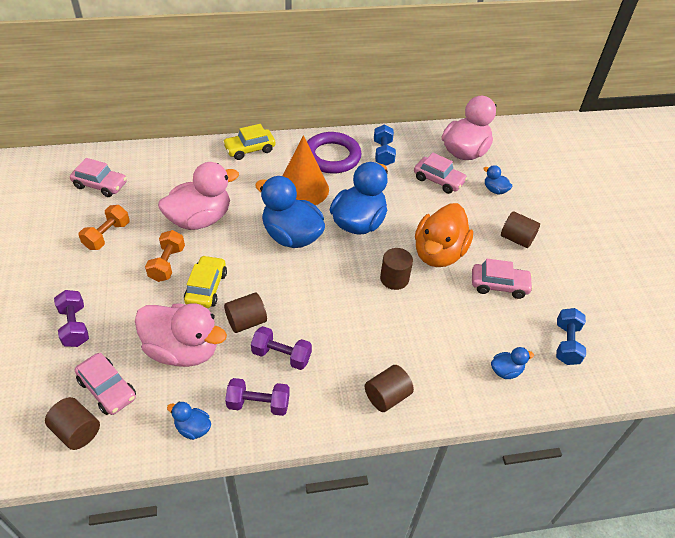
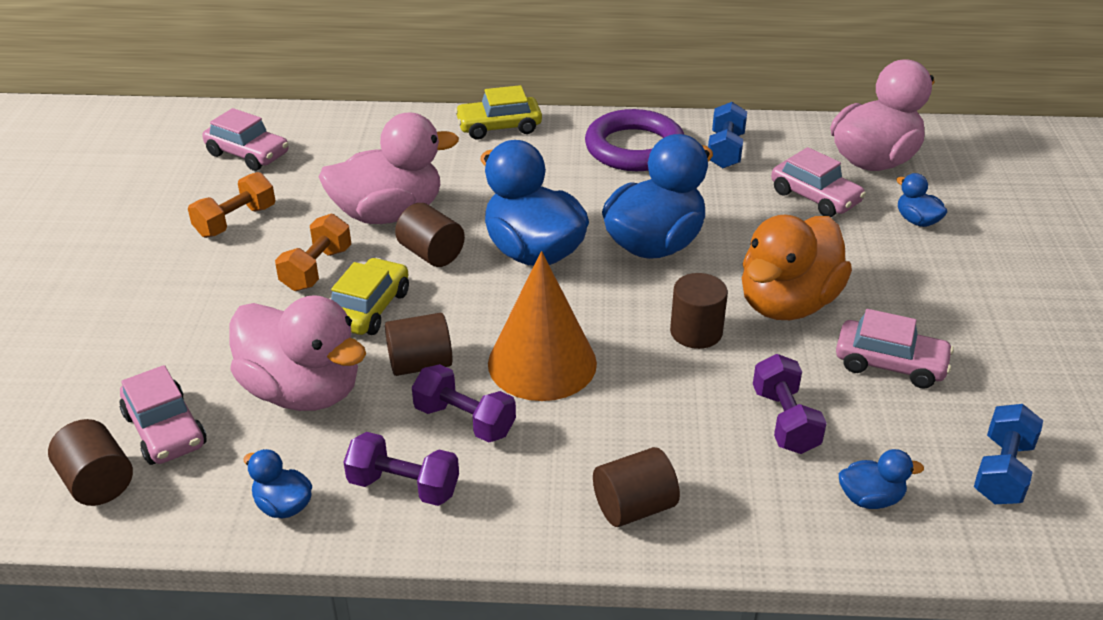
camera: 15 degrees right, 10 degrees down
purple dumbbell [54,290,89,347] -> purple dumbbell moved to [753,354,827,454]
orange cone [283,135,329,205] -> orange cone moved to [488,251,597,401]
brown cylinder [501,211,540,248] -> brown cylinder moved to [395,203,465,267]

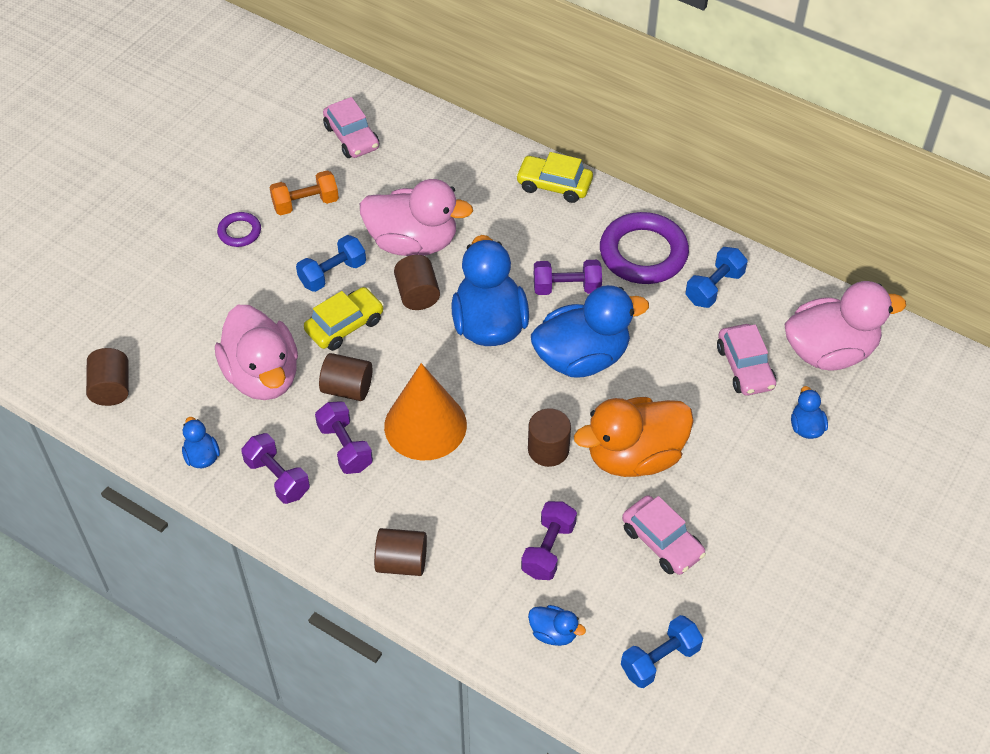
camera: 30 degrees right, 15 degrees up
pink car [119,365,207,465] -> none
orange dumbbell [275,213,351,291] -> blue dumbbell [296,235,366,292]
none -> purple ring [217,212,261,247]
none -> purple dumbbell [534,260,602,295]

